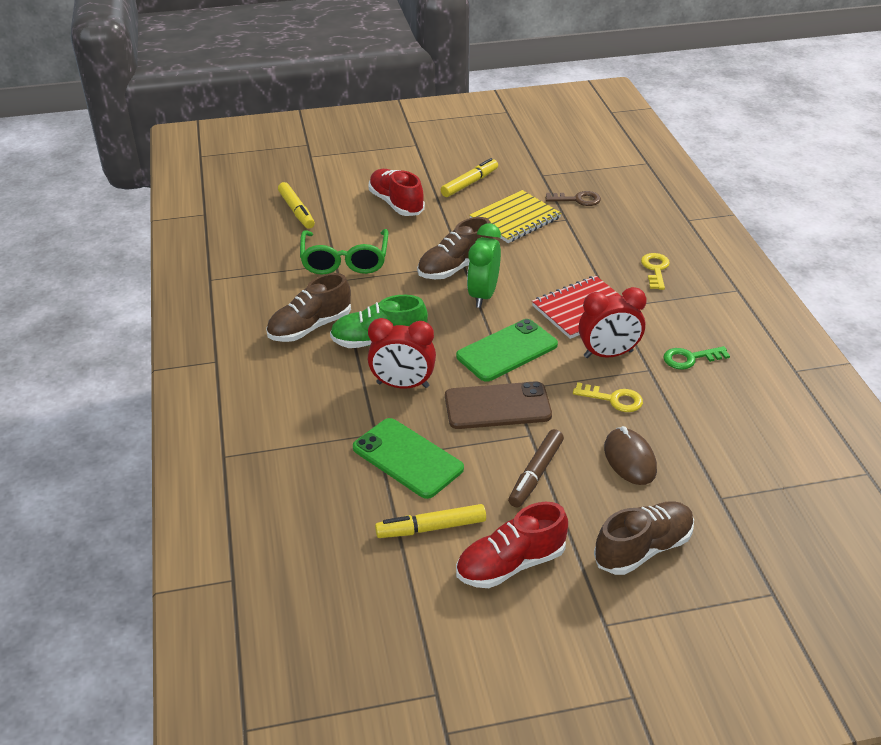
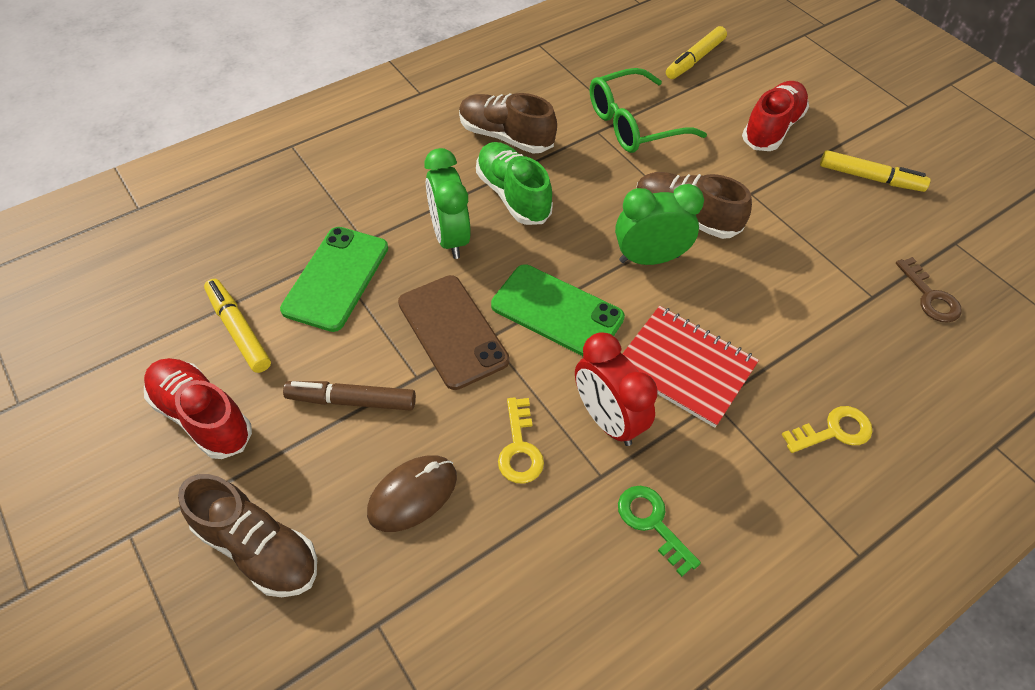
camera: 65 degrees right, 15 degrees up
red clock [368,318,436,388] -> green clock [424,148,471,259]
yellow notebook [469,190,562,243] -> none

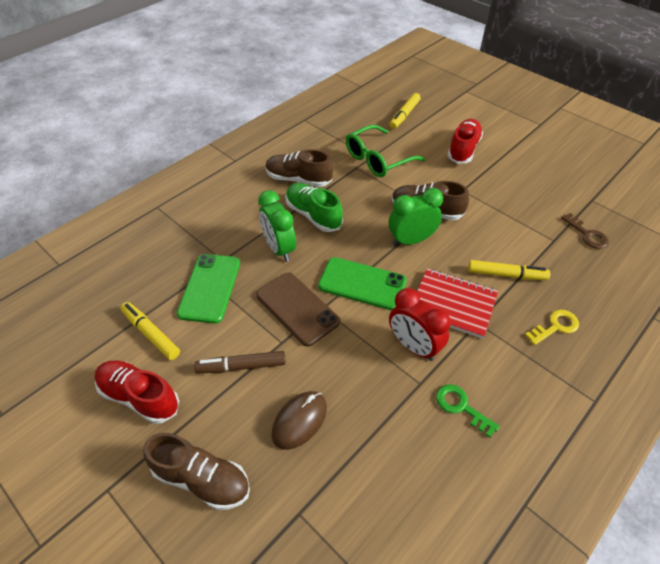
camera: 10 degrees left, 5 degrees down
yellow key [498,397,544,484] -> none
yellow marker [820,150,931,192] -> yellow marker moved to [468,260,550,280]

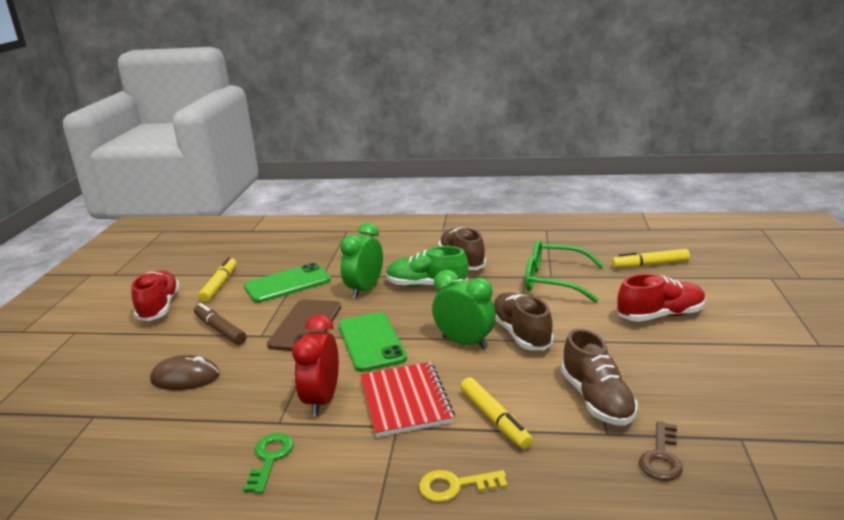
camera: 55 degrees right, 25 degrees down
brown shoe [143,433,250,510] -> brown shoe moved to [561,329,638,426]
green shoe [285,183,343,232] -> green shoe turned 90 degrees counterclockwise [386,246,469,287]
yellow key [525,310,579,345] -> yellow key turned 150 degrees clockwise [419,470,508,502]

